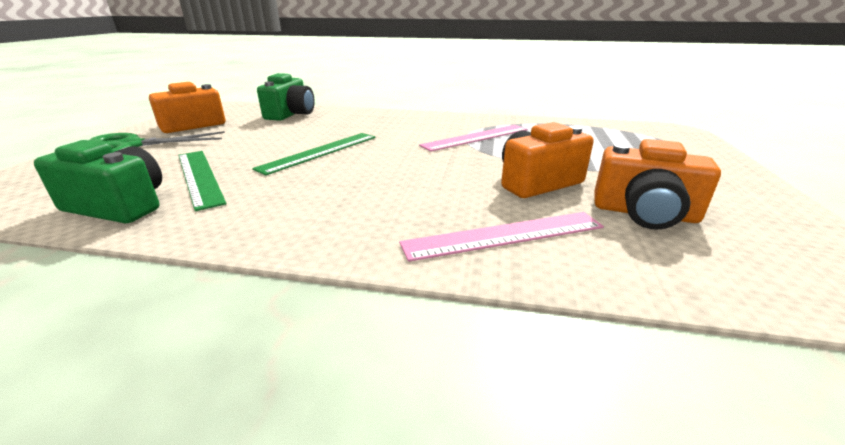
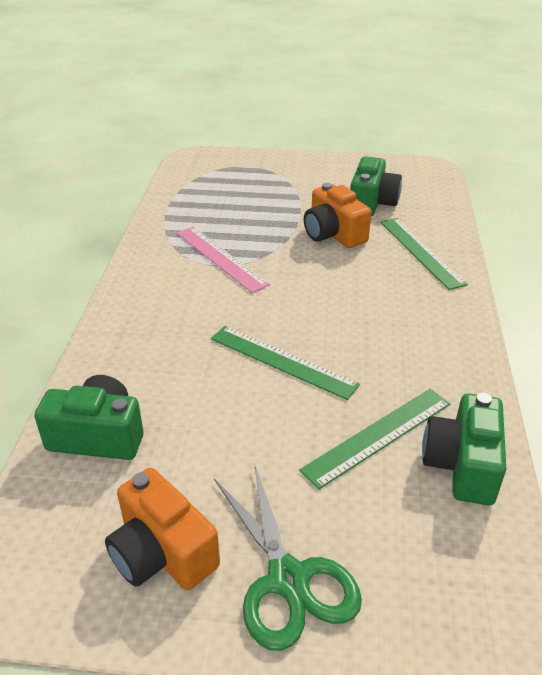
camera: 95 degrees left, 10 degrees up
pink ruler [399,212,604,262] -> green ruler [380,218,468,290]
orange camera [595,139,721,230] -> green camera [350,156,402,216]

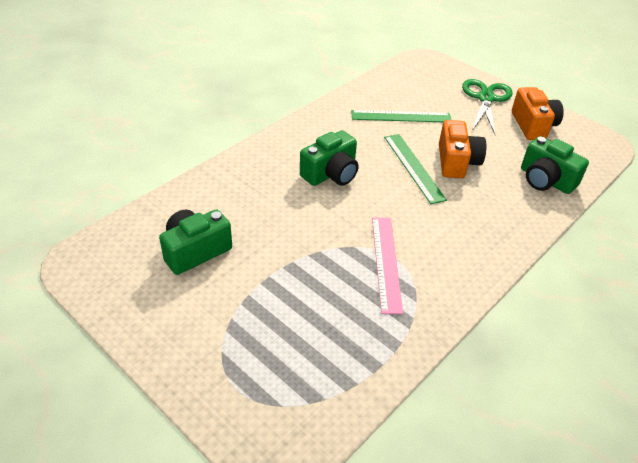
camera: 145 degrees left, 5 degrees up
orange camera [304,183,371,248] -> orange camera moved to [439,120,486,178]
green ruler [380,218,468,290] -> none
green camera [422,393,506,505] -> green camera moved to [300,130,359,186]

